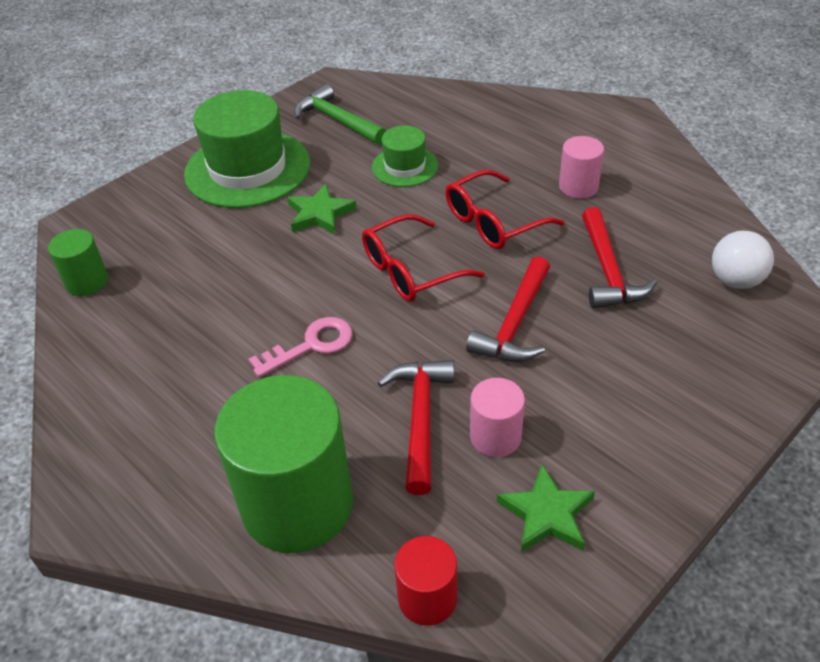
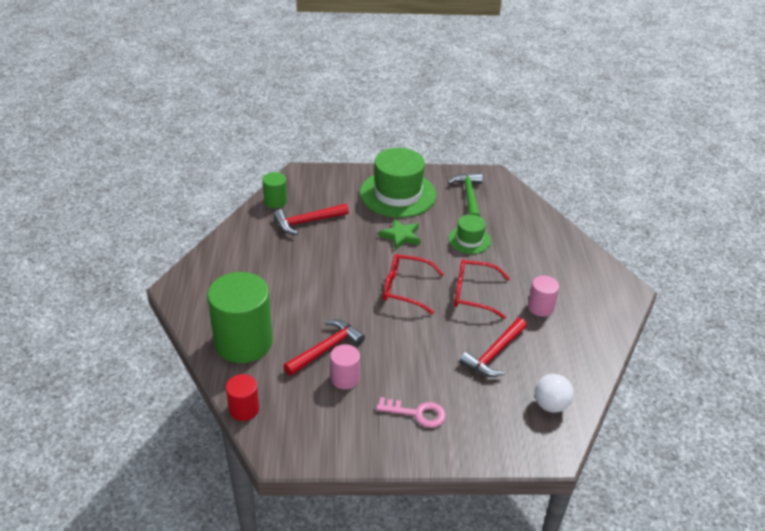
camera: 40 degrees right, 5 degrees down
pink key [249,317,353,377] -> pink key moved to [376,397,446,428]
red hammer [466,256,550,362] -> red hammer moved to [274,204,349,235]
green star [497,464,595,552] -> none

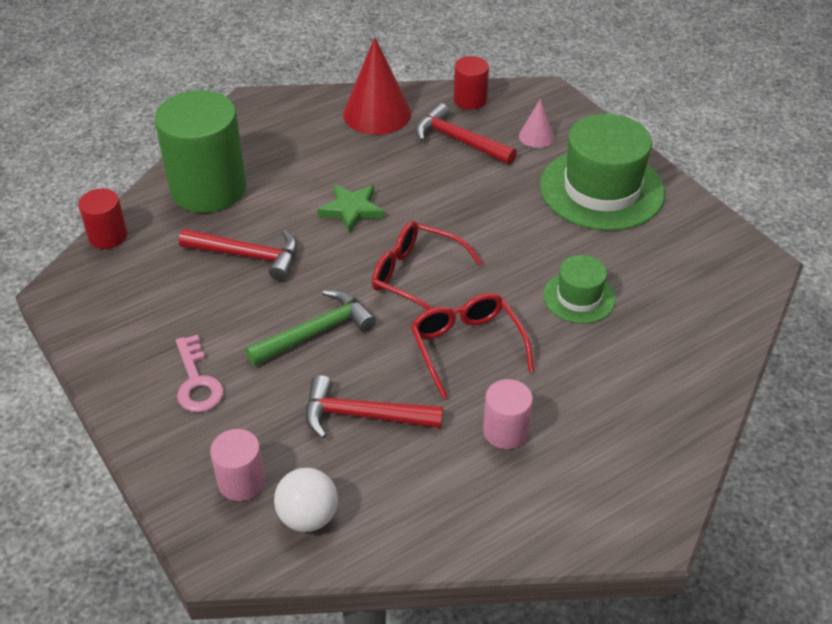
camera: 60 degrees right, 5 degrees up
green cylinder [262,172,287,208] -> red cylinder [454,56,489,110]
pink cylinder [330,344,360,389] -> pink cylinder moved to [210,429,265,501]
green star [379,218,421,250] -> green star moved to [317,184,384,234]
red glasses [383,254,444,314] -> red glasses turned 45 degrees counterclockwise [372,221,482,310]
green hammer [448,173,483,217] -> green hammer moved to [245,290,376,366]
none -> red cone [343,37,411,135]
none -> pink cone [519,99,554,148]

